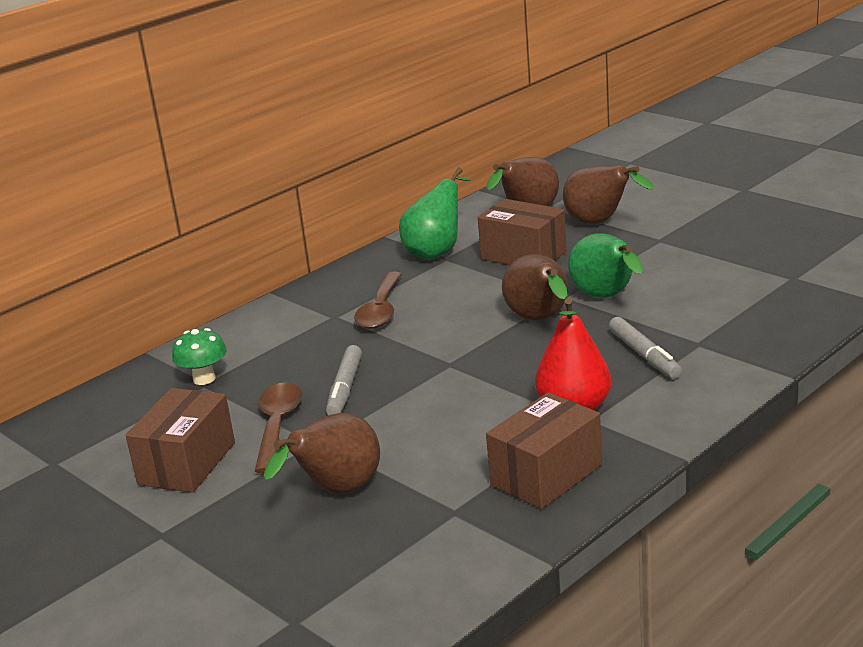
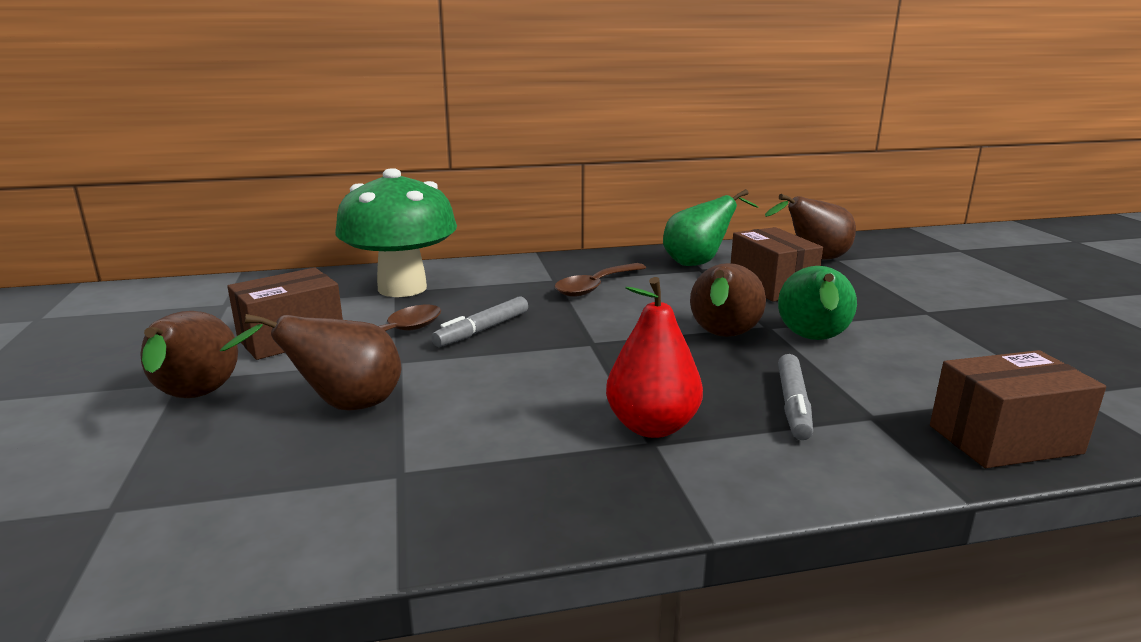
camera: 30 degrees right, 5 degrees down
green mushroom [172,328,227,385] -> green mushroom [335,168,457,297], size x2.31
brown box [486,392,602,509] -> brown box moved to [930,350,1106,468]
brown pear [563,166,653,224] -> brown pear moved to [140,311,238,398]

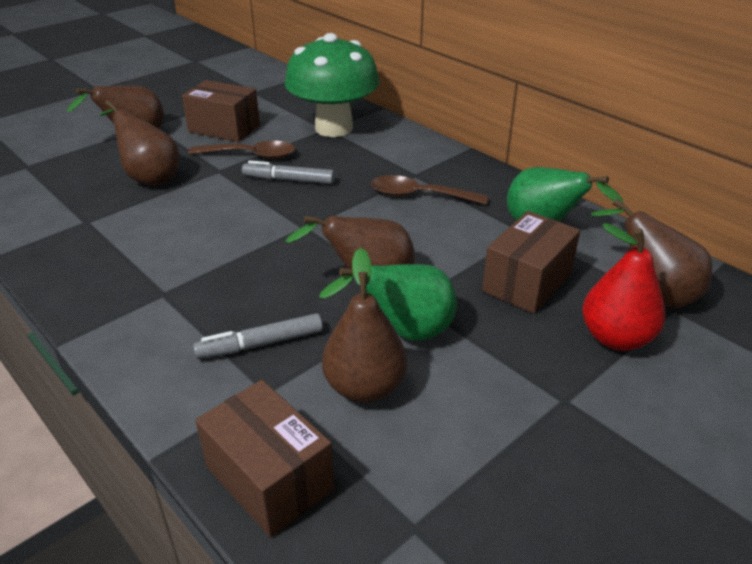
camera: 60 degrees right, 15 degrees up
red pear [606,277,703,438] -> red pear moved to [582,223,665,351]
none -> brown pear [322,248,407,403]

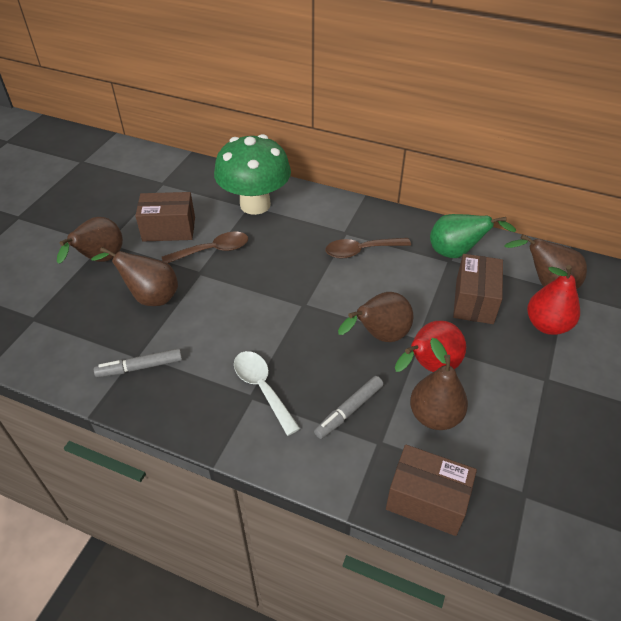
camera: 25 degrees left, 10 degrees up
grey marker [242,160,335,184] -> grey marker moved to [94,348,182,377]
green pear [319,264,457,341] -> red pear [395,321,466,372]
none -> white spoon [234,351,300,436]

